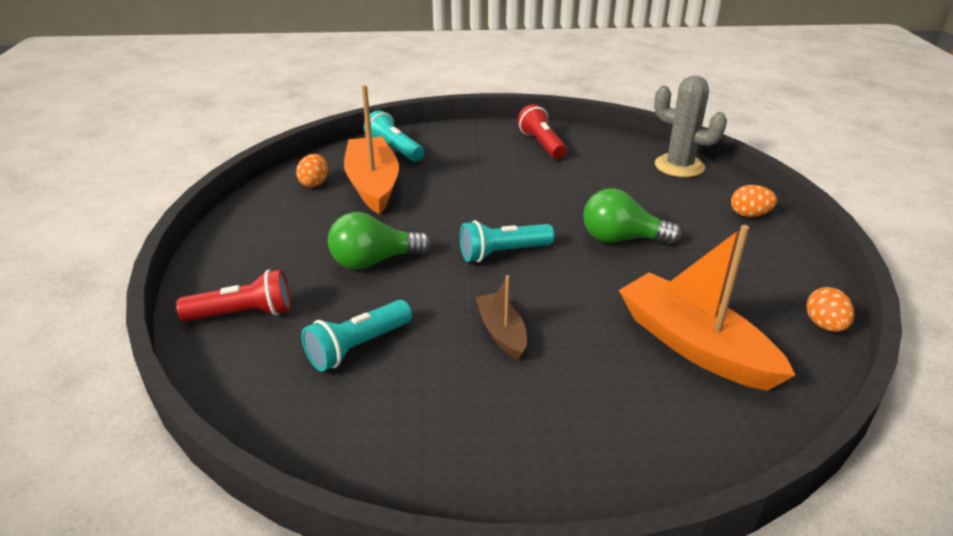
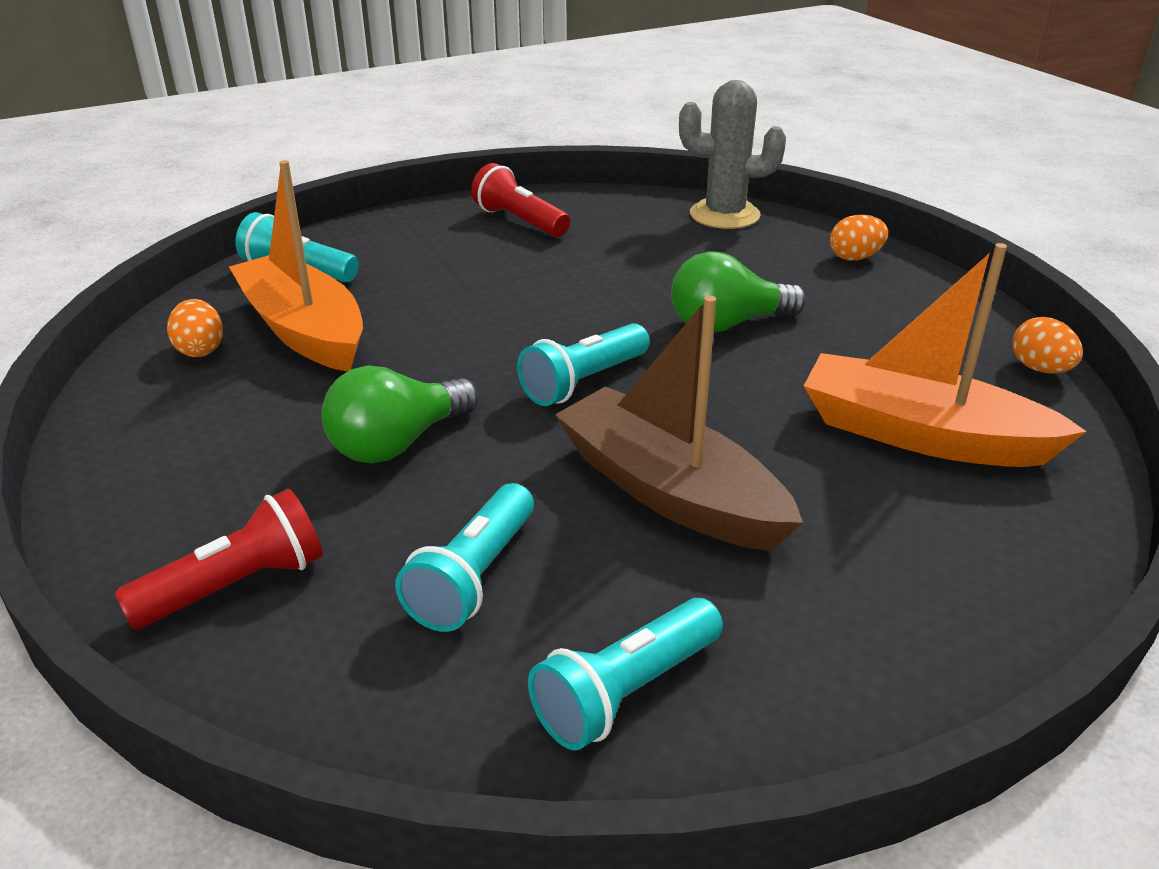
camera: 25 degrees left, 0 degrees up
brown boat [475,275,527,360] -> brown boat [555,296,803,551], size x1.90
none -> turquoise flashlight [528,598,723,750]

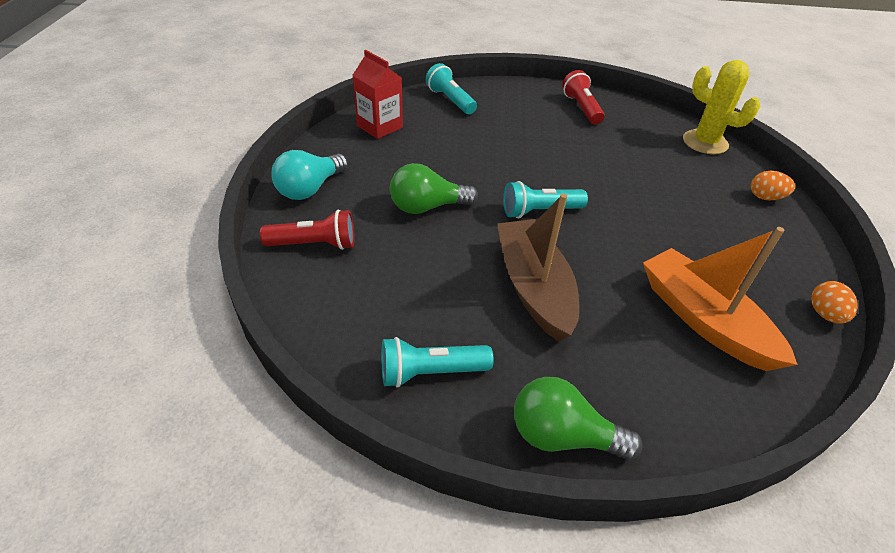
camera: 30 degrees right, 10 degrees up
orange egg [167,299,223,357] -> red carton [352,50,403,139]
orange boat [229,160,363,371] -> none
turquoise flashlight [395,483,534,632] -> none
green light bulb [671,251,806,333] -> green light bulb moved to [514,377,642,460]
grey cactus [679,80,786,229] -> yellow cactus [683,60,760,154]
none -> turquoise light bulb [271,150,348,200]

